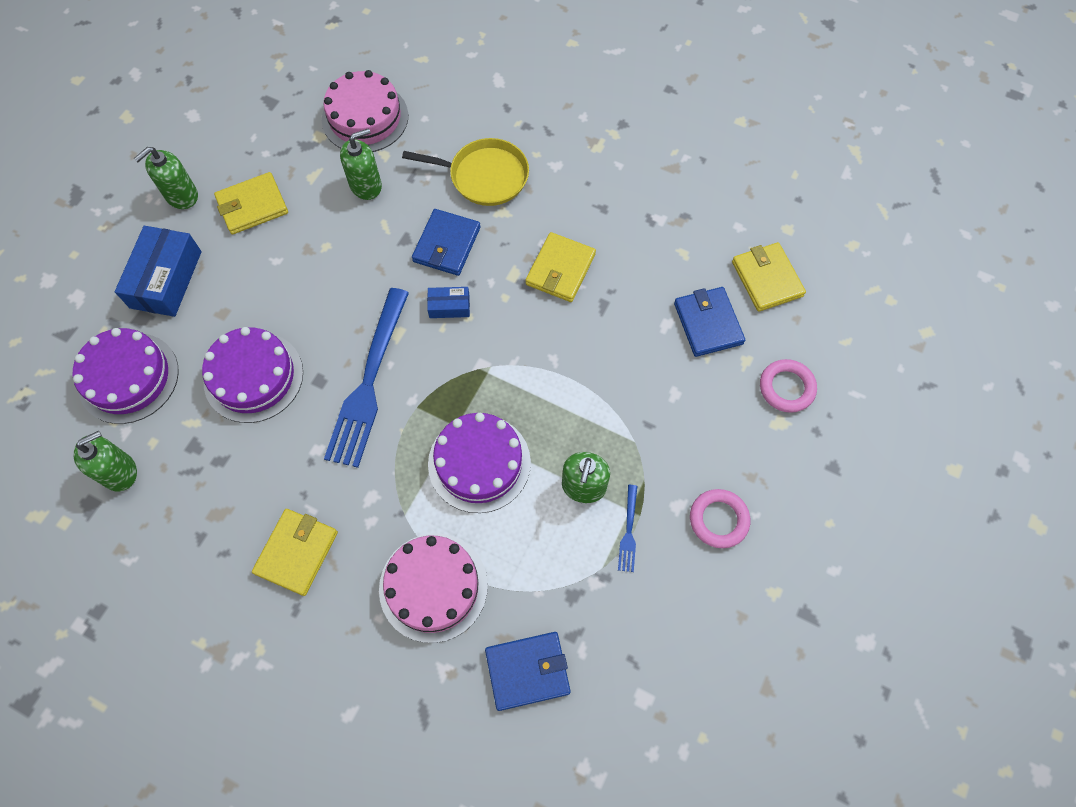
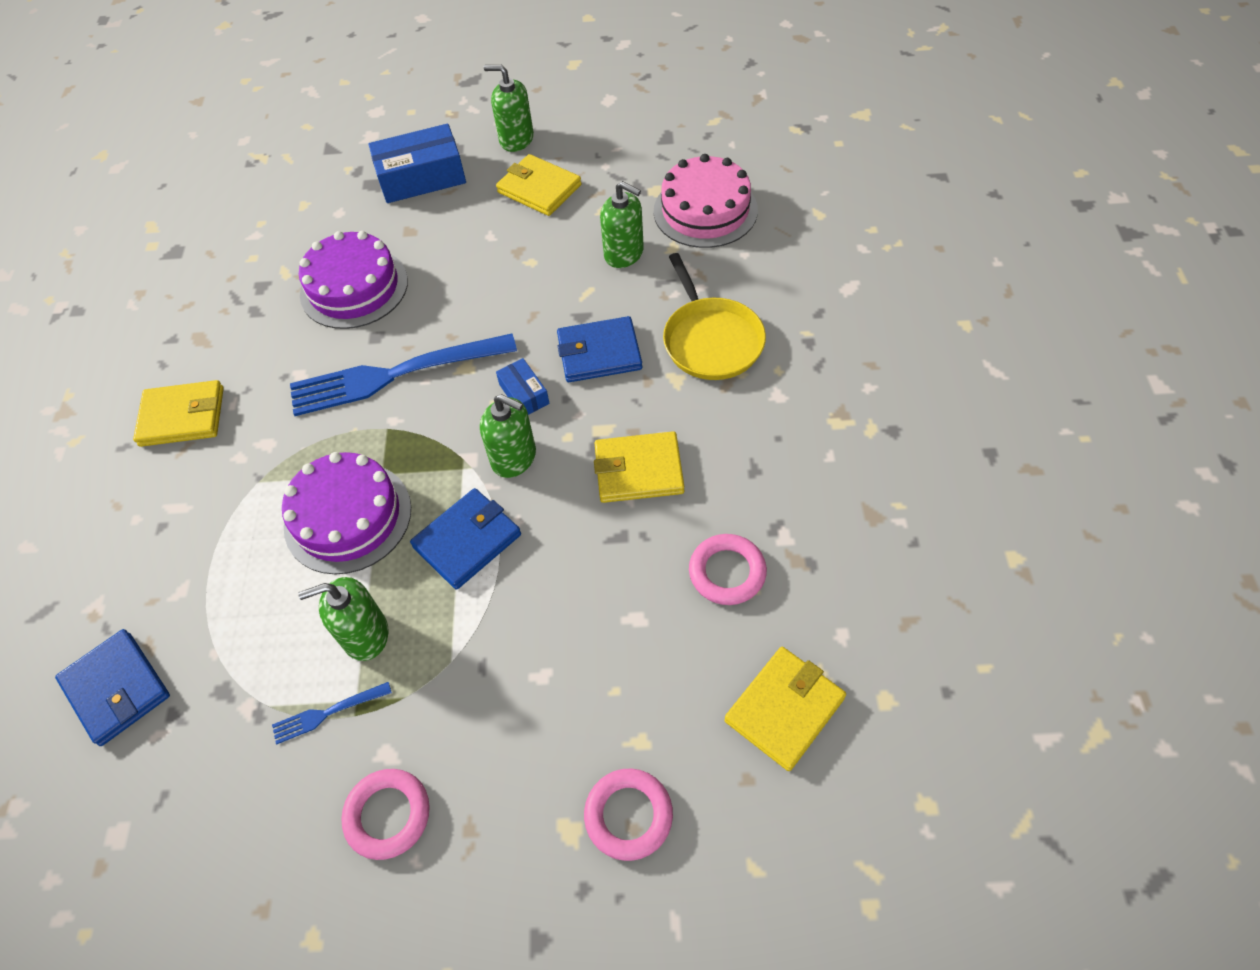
camera: 65 degrees right, 10 degrees down
purple cake [73,328,179,424] -> none
green soap dispenser [74,431,137,492] -> green soap dispenser moved to [480,394,536,478]
pink cake [379,534,488,643] -> none
blue wallet [674,287,745,357] -> blue wallet moved to [410,488,521,590]
none -> pink ring [689,534,767,605]

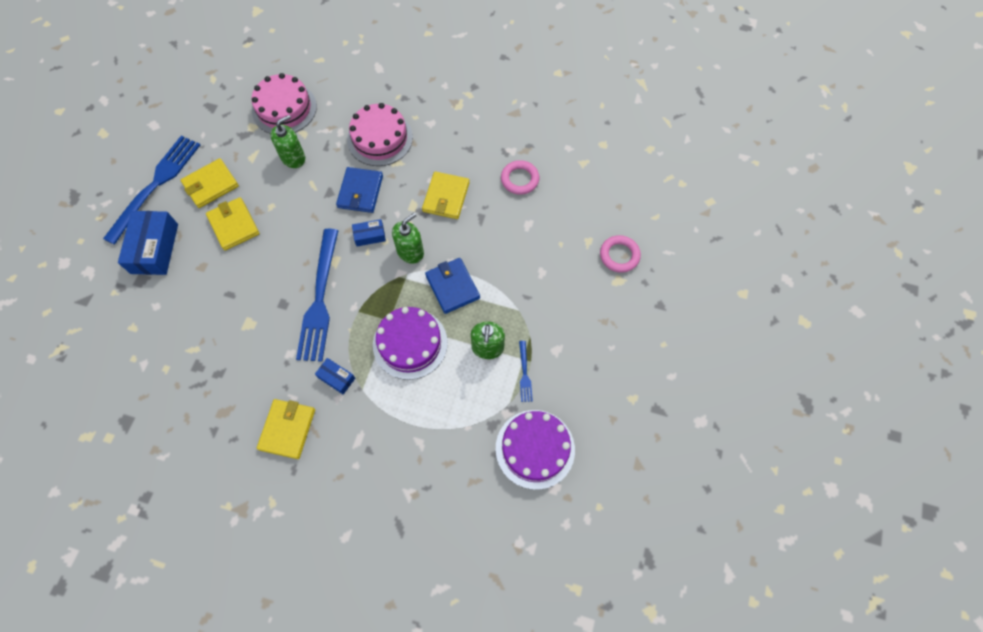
camera: 75 degrees left, 10 degrees up
blue wallet [55,629,170,746] -> none
purple cake [299,231,408,329] -> purple cake moved to [496,410,575,490]
pink ring [341,769,430,860] -> none
green soap dispenser [484,65,534,152] -> blue fork [103,136,200,245]
yellow pan [663,253,766,380] -> pink cake [347,103,413,166]
yellow wallet [725,647,846,771] -> yellow wallet moved to [206,197,259,251]
none -> blue box [315,358,355,395]

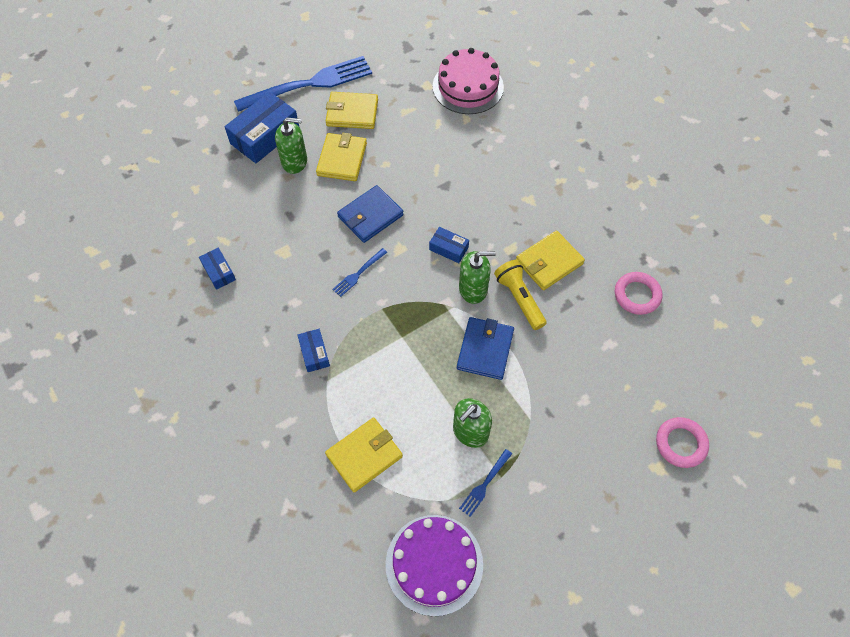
camera: 40 degrees right, 5 degrees down
yellow wallet [257,399,315,459] -> yellow wallet moved to [325,417,403,493]
green soap dispenser [270,115,305,168] -> green soap dispenser moved to [275,117,307,174]
blue fork [296,229,339,362] -> blue fork [332,248,387,297], size x0.42
blue wallet [336,167,383,213] -> blue wallet moved to [337,185,404,243]
pink cake [347,103,413,166] -> none
purple cake [373,307,448,380] -> none
none -> blue box [199,248,236,290]
none -> yellow flashlight [494,260,547,330]

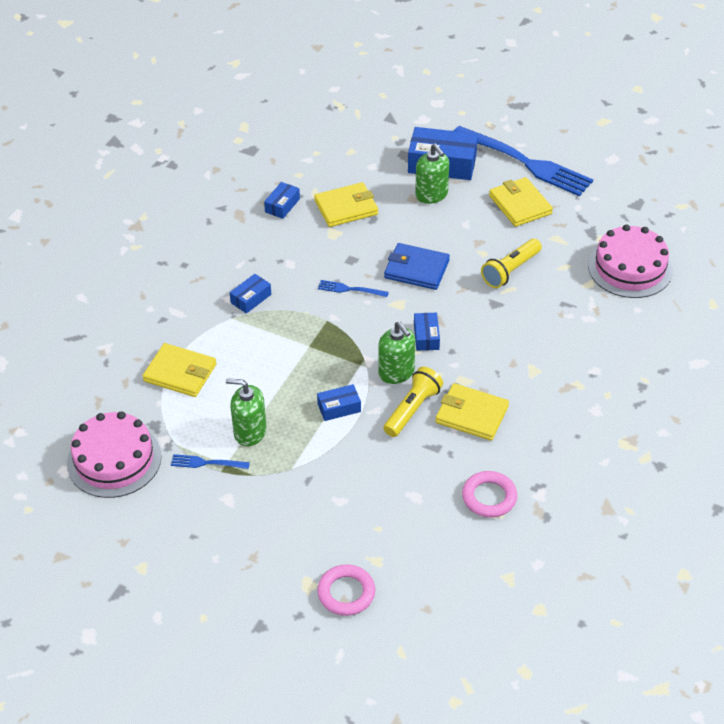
camera: 60 degrees right, 15 degrees down
yellow wallet [316,133,367,181] -> yellow wallet moved to [314,182,378,227]
purple cake [386,515,483,616] -> pink cake [67,411,162,498]
blue wallet [457,317,514,380] -> blue box [317,384,361,421]
none -> yellow flashlight [481,239,542,288]

